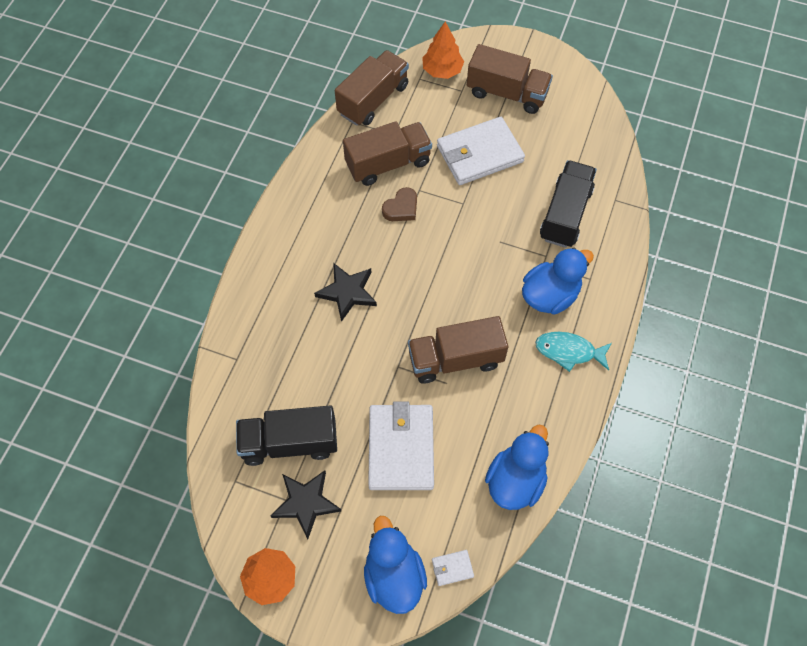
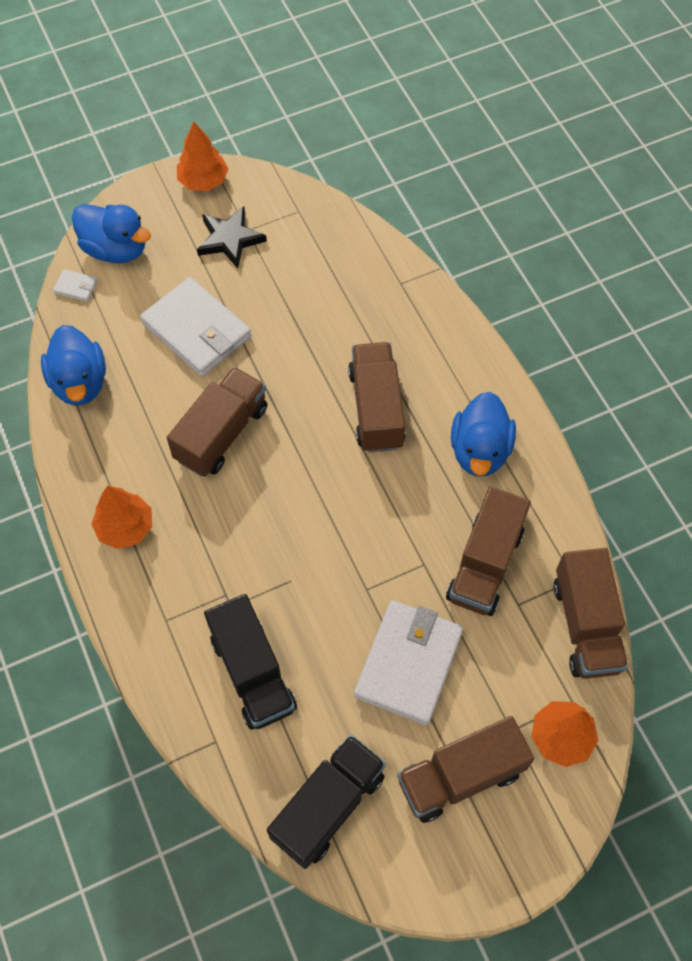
camera: 135 degrees right, 0 degrees up
black truck [236,406,337,466] -> black truck moved to [267,735,386,869]
black star [314,263,377,322] -> brown truck [348,342,406,453]
brown heart [382,187,417,221] -> none
white wallet [432,550,474,586] -> white wallet turned 75 degrees clockwise [53,269,98,302]
blue duck [522,248,594,315] -> blue duck moved to [451,392,516,477]
turquoise fish [535,332,612,372] -> orange tree [91,486,152,549]

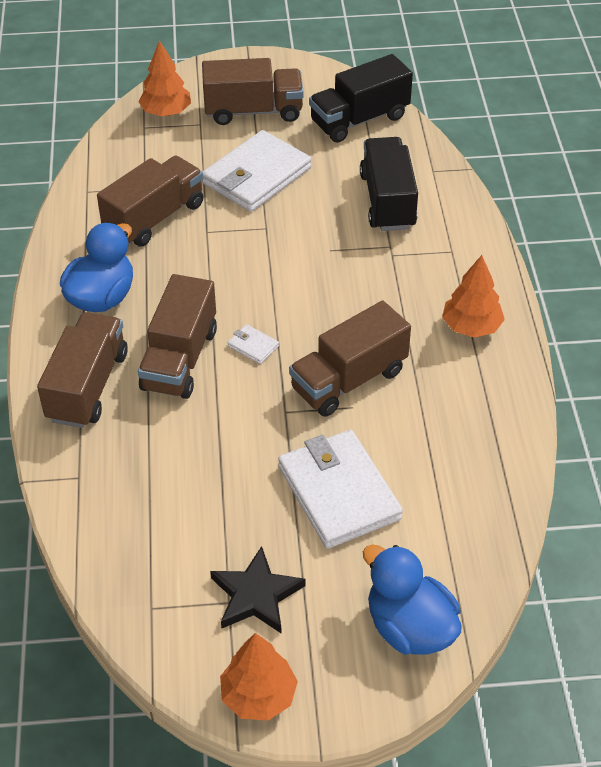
camera: 160 degrees left, 15 degrees down
blue duck [41,325,106,406] -> none
white wallet [53,269,98,302] -> white wallet moved to [228,324,279,364]
brown truck [553,548,628,679] -> brown truck moved to [37,312,128,428]

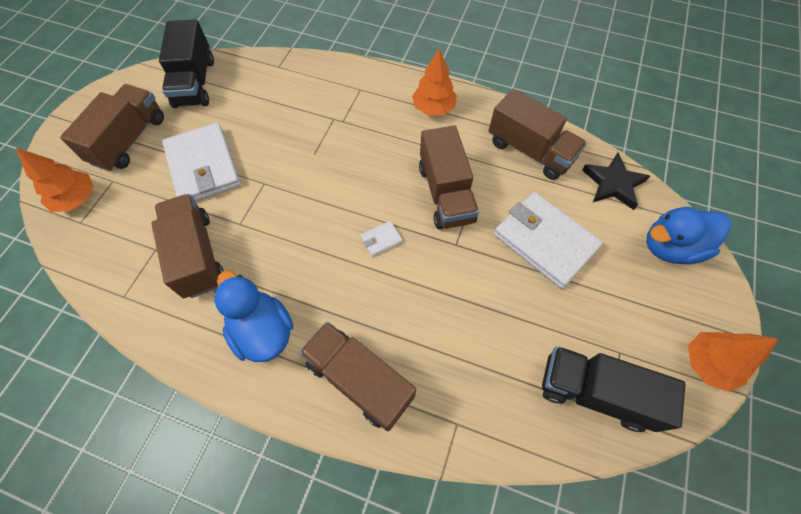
camera: 65 degrees left, 15 degrees up
brown truck [138,274,217,399] -> brown truck moved to [489,89,587,180]
black star [210,546,306,634] -> black star moved to [582,153,650,210]
white wallet [278,430,403,549] -> white wallet turned 45 degrees clockwise [494,192,603,289]
black truck [360,137,418,231] -> black truck moved to [542,346,686,432]

